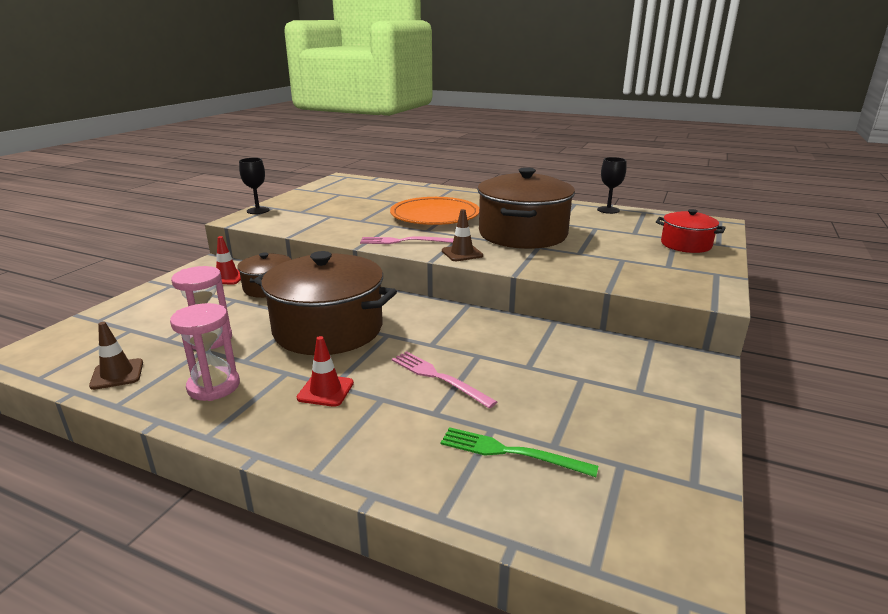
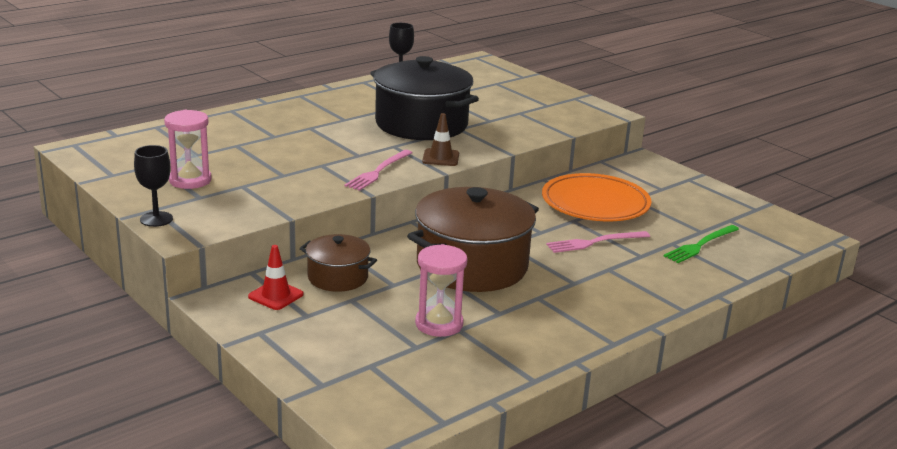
camera: 65 degrees left, 0 degrees up
brown traffic cone [89,322,143,390] -> none
pink hourglass [170,303,240,401] -> pink hourglass moved to [164,110,211,189]
red traffic cone [297,336,354,407] -> none
orange plate [390,197,479,225] -> orange plate moved to [542,173,652,221]
brown pot [477,167,575,249] -> black pot [371,56,479,140]
red pot [656,209,726,253] -> none

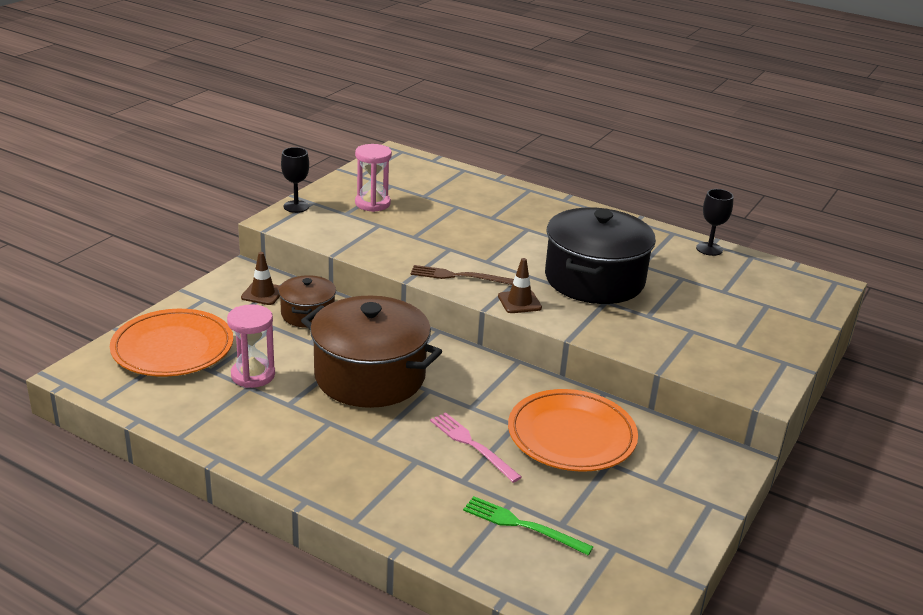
camera: 70 degrees right, 5 degrees up
red traffic cone [248,245,304,310] -> brown traffic cone [241,252,280,305]
pink fork [344,150,412,191] -> brown fork [410,265,514,285]
none -> orange plate [110,309,233,377]

